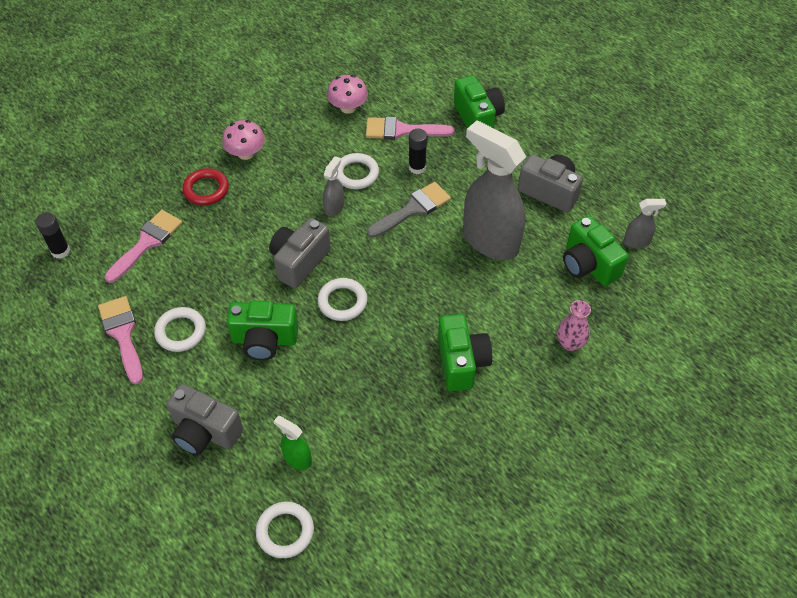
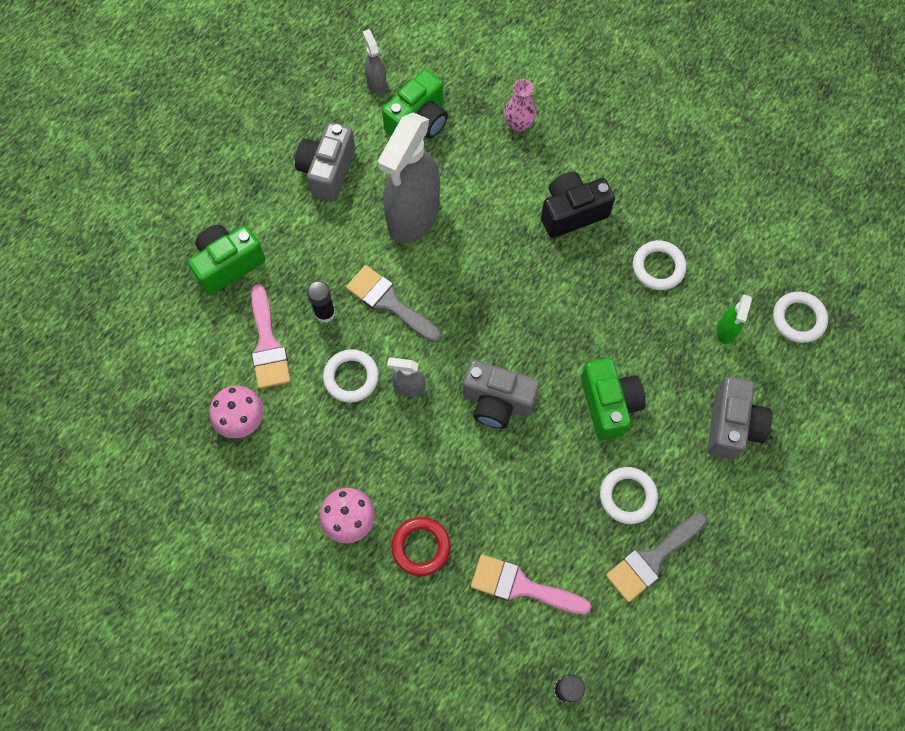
camera: 105 degrees left, 15 degrees up
pink brush [98,296,143,384] -> grey brush [606,512,707,602]
white ring [318,278,368,321] -> white ring moved to [633,240,687,290]
green camera [438,314,492,391] -> black camera [541,172,615,238]

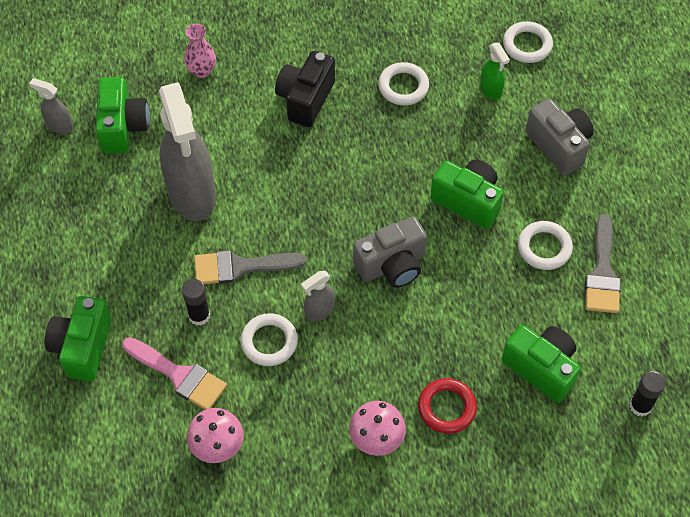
camera: 45 degrees left, 10 degrees down
grey camera [295,122,355,202] -> none
pink brush [471,554,592,615] -> green camera [502,325,581,403]

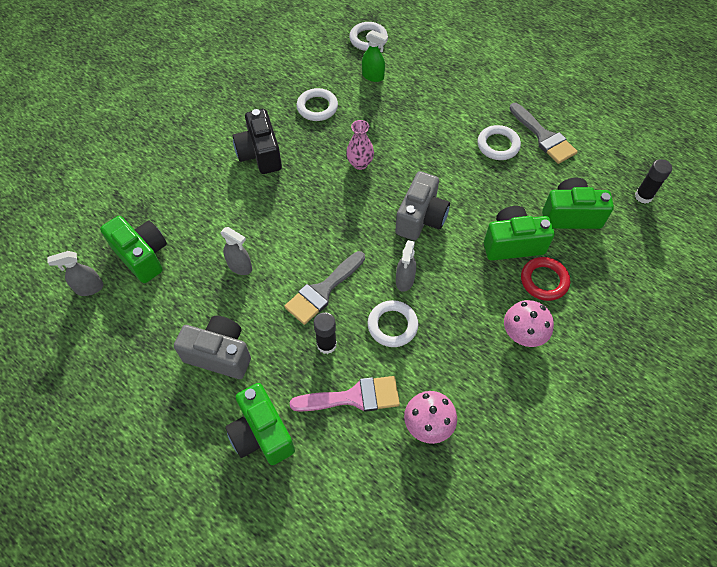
camera: 40 degrees left, 0 degrees up
grey spray bottle [159,82,216,221] -> grey spray bottle [220,227,252,275], size x0.43
pink vase [184,24,216,78] -> pink vase moved to [346,120,374,170]
green camera [430,160,504,229] -> green camera moved to [484,206,555,261]
grey camera [526,99,594,175] -> grey camera moved to [174,316,251,379]

